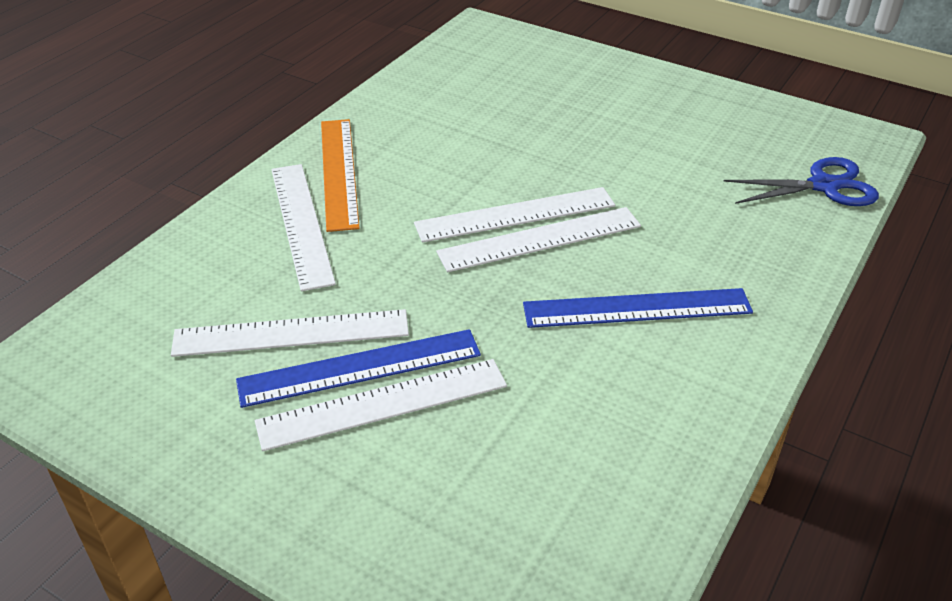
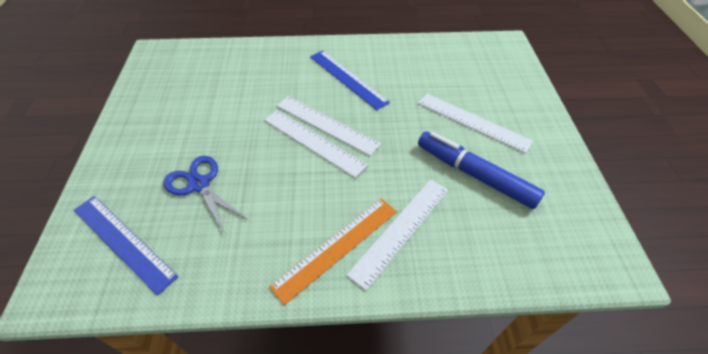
camera: 125 degrees left, 10 degrees up
white ruler [171,309,409,357] -> blue marker [418,132,545,209]
blue ruler [236,329,481,408] -> blue ruler moved to [74,196,179,296]
blue scissors [724,157,879,206] -> blue scissors moved to [163,156,246,232]

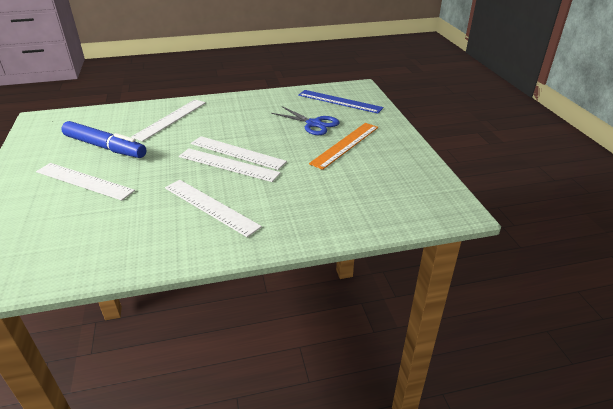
camera: 170 degrees right, 15 degrees down
orange ruler [269,198,397,305] -> orange ruler moved to [309,123,378,170]
blue ruler [310,51,390,110] -> white ruler [165,180,262,237]

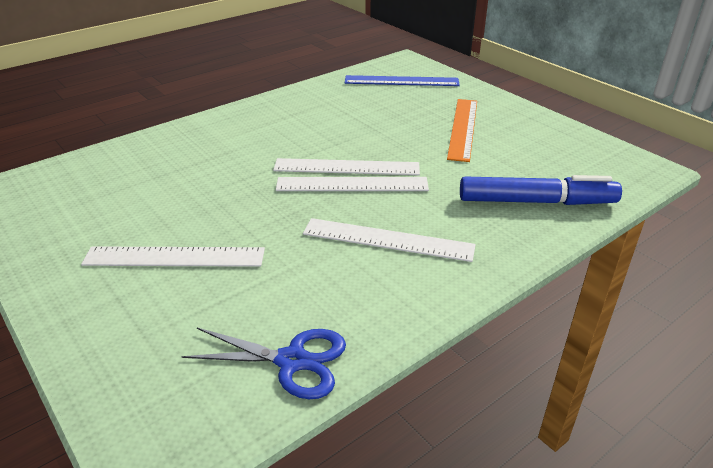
camera: 25 degrees left, 0 degrees up
blue marker [61,121,146,158] -> blue marker moved to [460,175,622,205]
white ruler [131,100,206,141] -> none
blue scissors [271,106,340,135] -> blue scissors moved to [181,328,346,399]

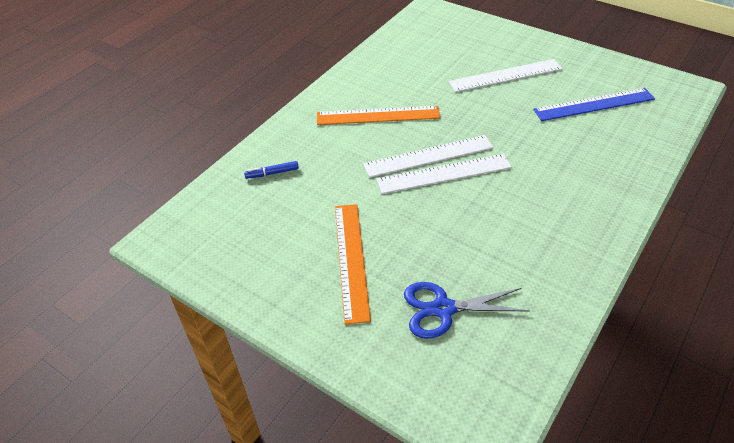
camera: 165 degrees right, 10 degrees up
blue scissors [181,328,346,399] -> blue scissors moved to [404,282,530,339]
white ruler [303,218,476,262] -> orange ruler [317,106,440,125]
blue ruler [345,75,460,86] -> blue ruler moved to [533,88,655,121]
blue marker [460,175,622,205] -> blue marker [244,161,299,179], size x0.41

